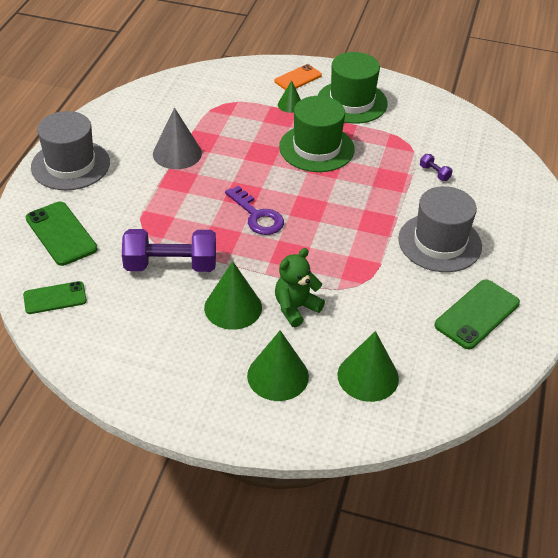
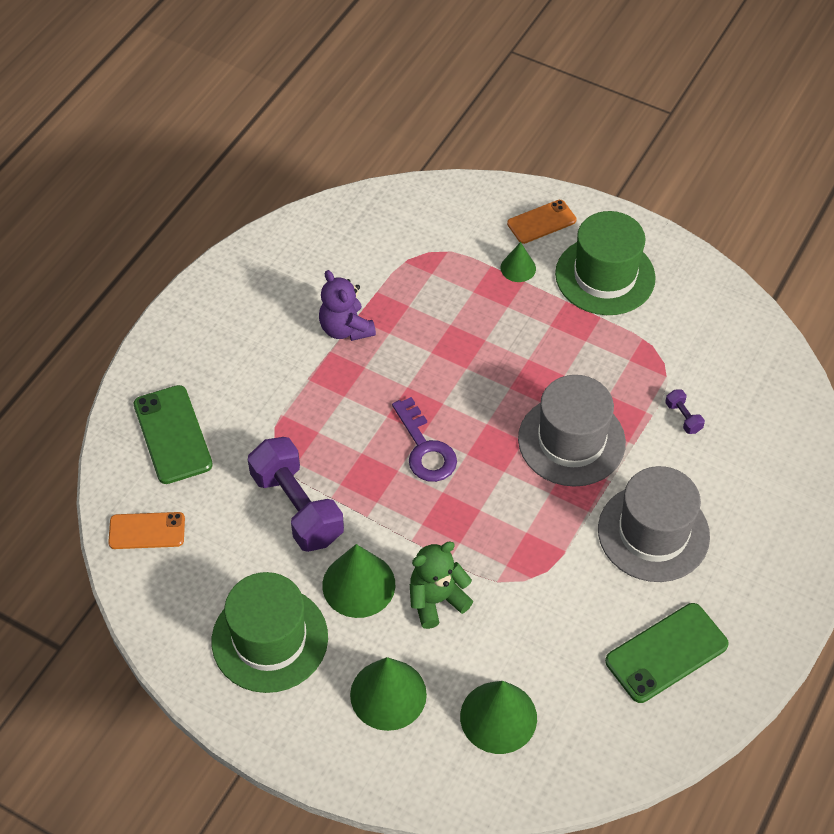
camera: 15 degrees right, 10 degrees up
green phone [23,281,87,314] -> orange phone [108,512,185,549]
grey hat [31,111,110,190] -> grey hat moved to [518,375,626,487]
purple dumbbell [122,229,216,272] -> purple dumbbell turned 45 degrees clockwise [248,437,344,552]
grey cone [153,108,202,169] -> purple teddy bear [319,270,376,341]
green hat [279,96,355,172] -> green hat moved to [212,572,328,693]

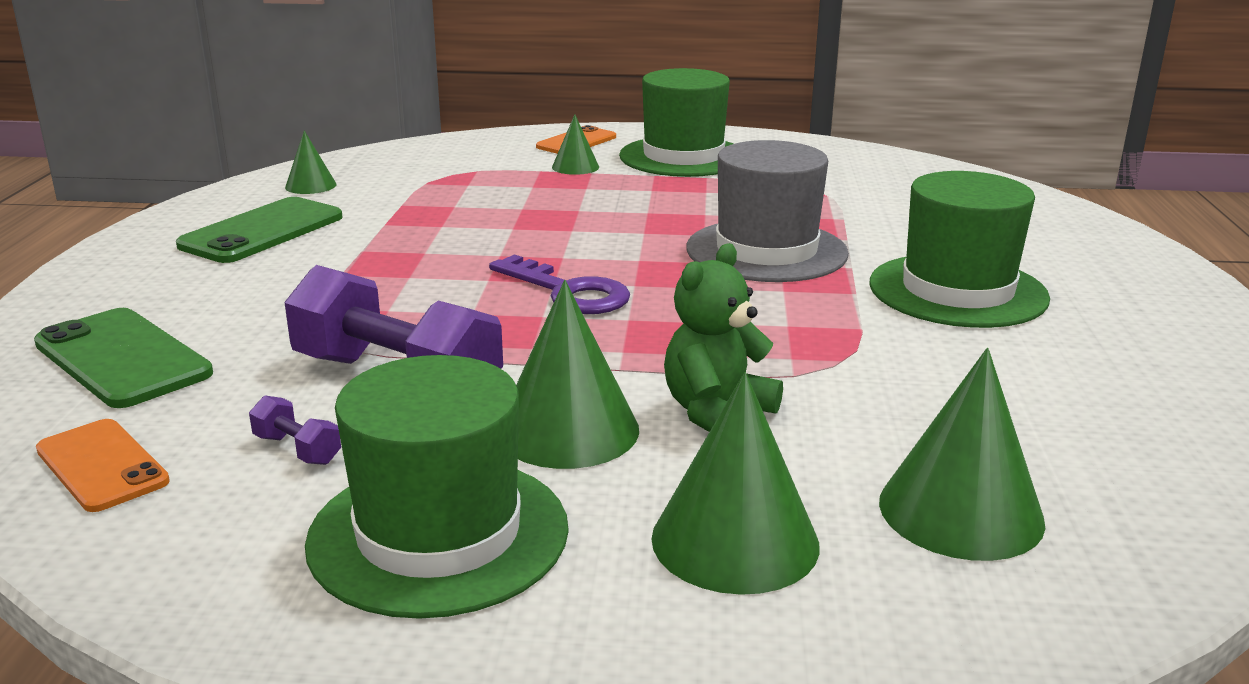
camera: 25 degrees left, 30 degrees down
orange phone [108,512,185,549] -> orange phone turned 75 degrees clockwise [36,419,170,512]
purple teddy bear [319,270,376,341] -> none
grey hat [598,466,710,582] -> green hat [870,171,1050,328]
green phone [605,603,729,703] -> green phone moved to [176,197,342,263]
purple dumbbell [665,389,705,434] -> purple dumbbell moved to [249,396,341,465]
none -> green cone [285,131,336,194]

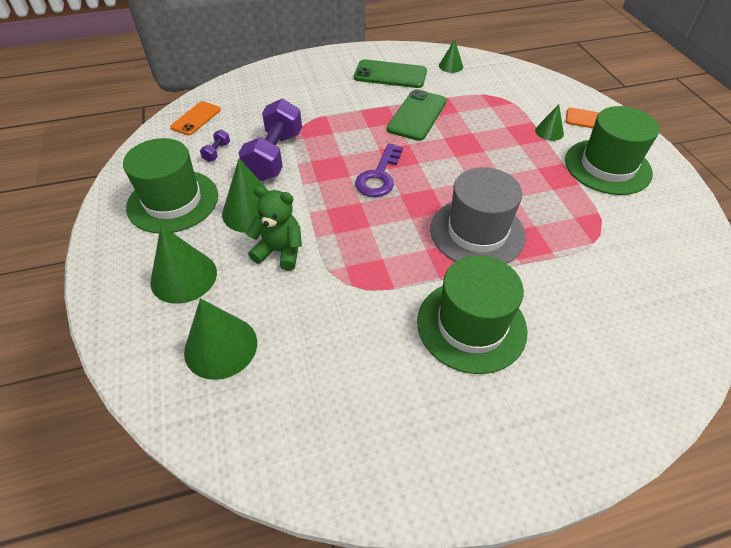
camera: 70 degrees right, 25 degrees up
green phone [34,308,213,408] -> green phone moved to [387,89,447,141]

